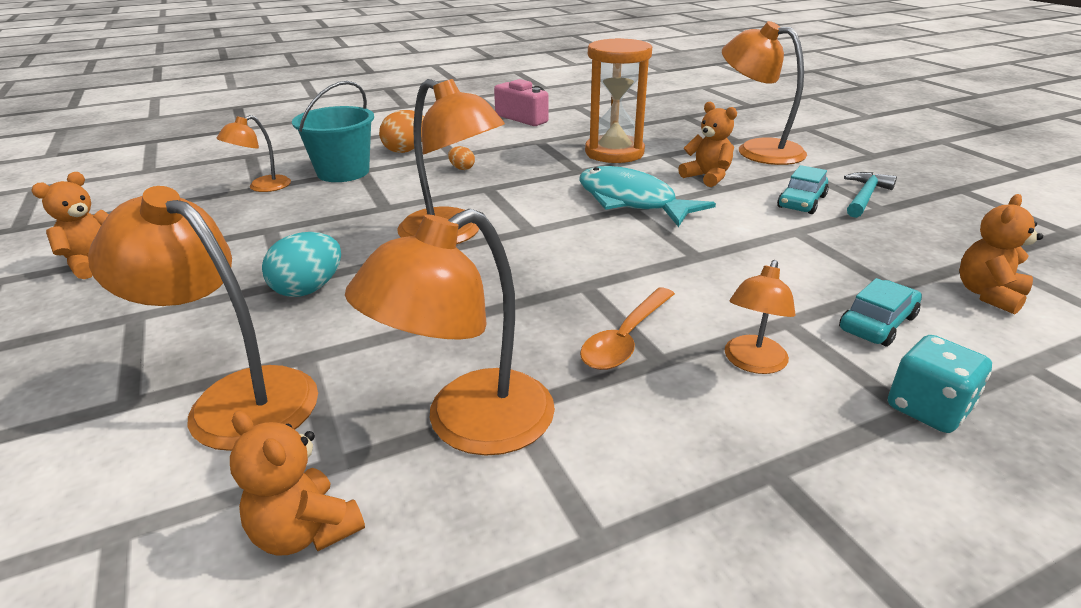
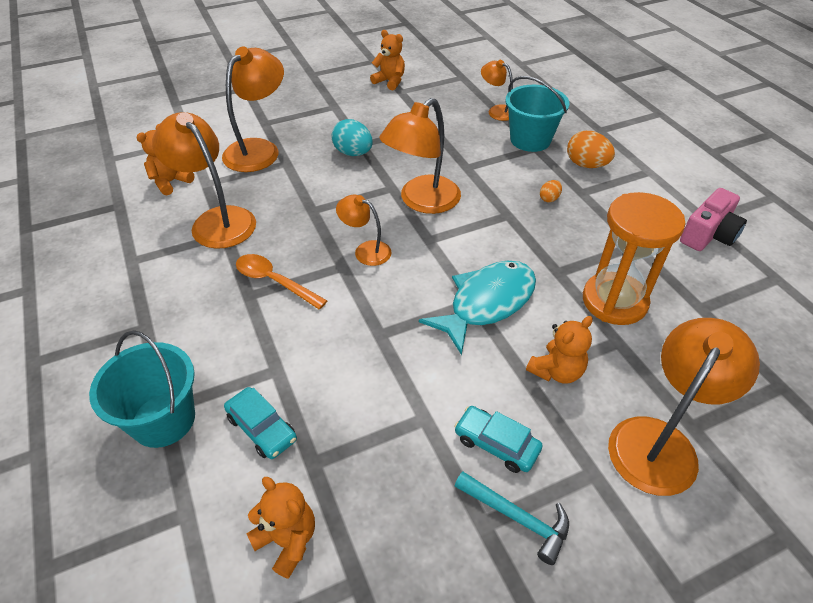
camera: 90 degrees right, 15 degrees up
orange lamp [725,260,796,374] -> orange lamp moved to [336,195,392,266]
turquoise dice [888,335,992,433] -> turquoise bucket [89,330,195,448]

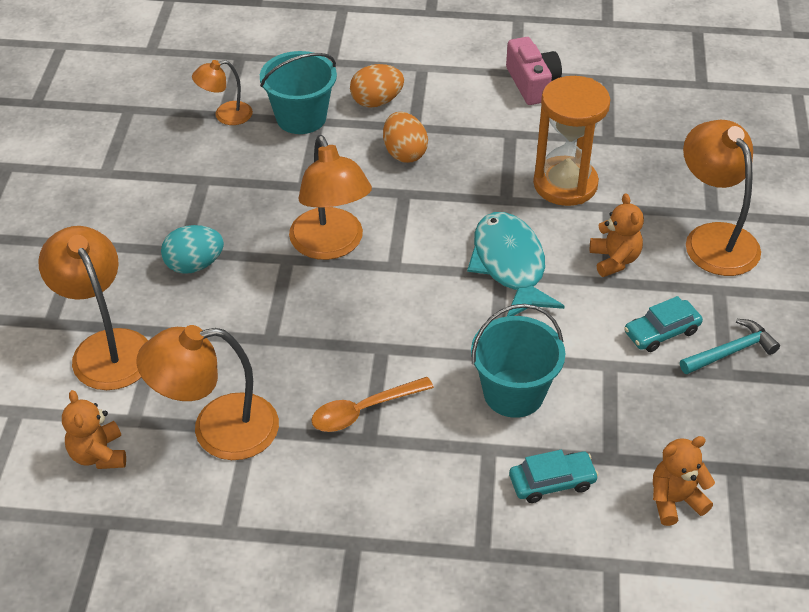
camera: 60 degrees left, 0 degrees up
turquoise bucket [89,330,195,448] -> turquoise bucket moved to [471,304,565,418]
orange lamp [336,195,392,266] -> none
orange teddy bear [370,30,405,90] -> none
orange egg [540,180,562,202] -> orange egg [383,112,428,163], size x1.89

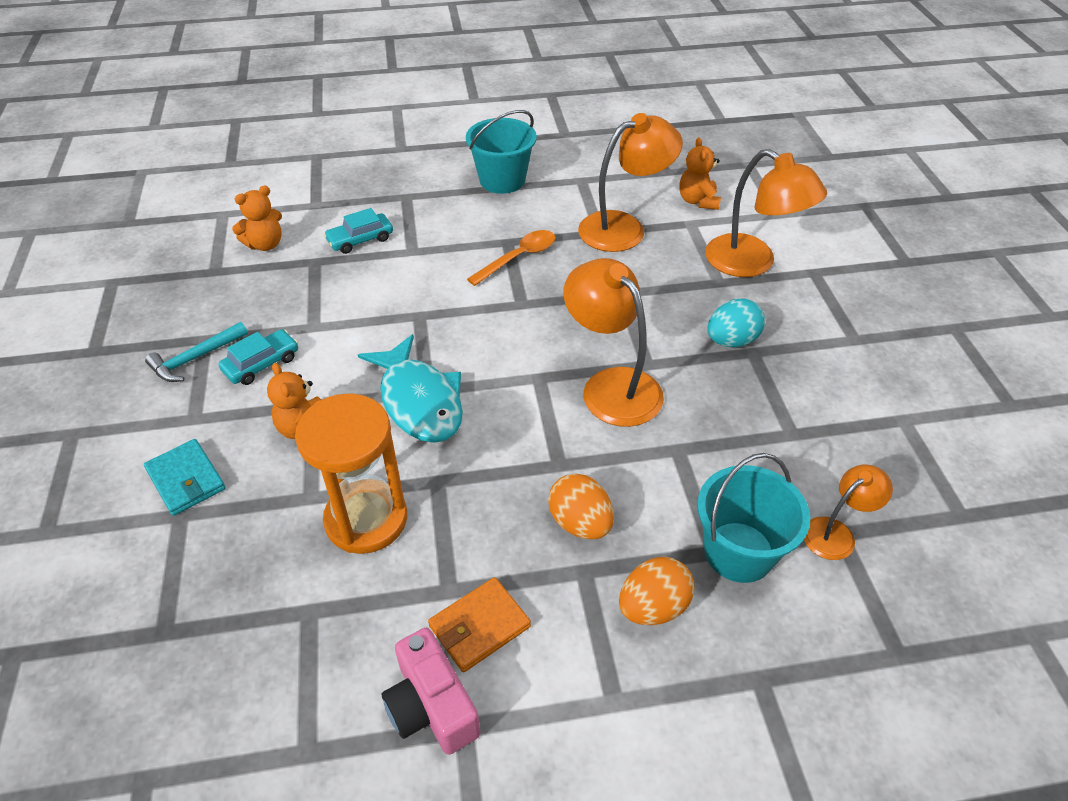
camera: 165 degrees right, 0 degrees up
orange teddy bear [62,390,126,469] -> orange teddy bear turned 150 degrees counterclockwise [679,138,721,210]
turquoise bucket [471,304,565,418] -> turquoise bucket moved to [466,110,537,194]
orange lamp [683,120,761,276] -> turquoise wallet [144,439,226,516]
none -> orange wallet [428,577,531,672]

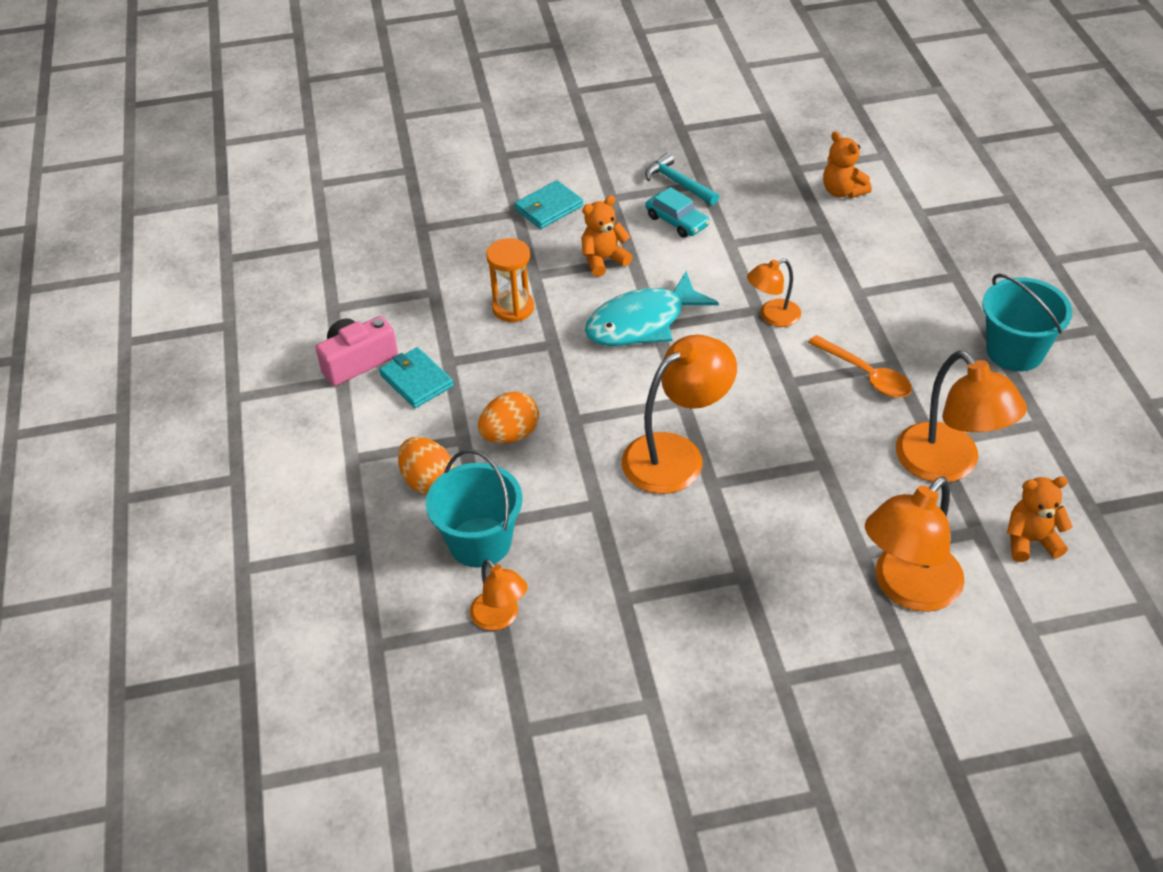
camera: 90 degrees right, 0 degrees up
orange hourglass [295,394,407,554] -> orange hourglass [486,238,534,322], size x0.64
turquoise car [324,208,393,254] -> none
orange wallet [428,577,531,672] -> turquoise wallet [379,347,454,408]
turquoise egg [707,298,765,347] -> none
none -> orange lamp [747,259,801,327]

